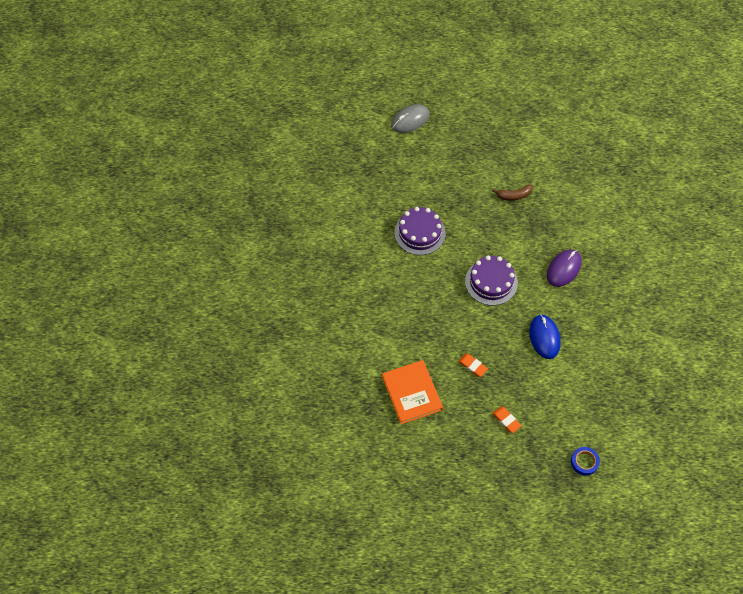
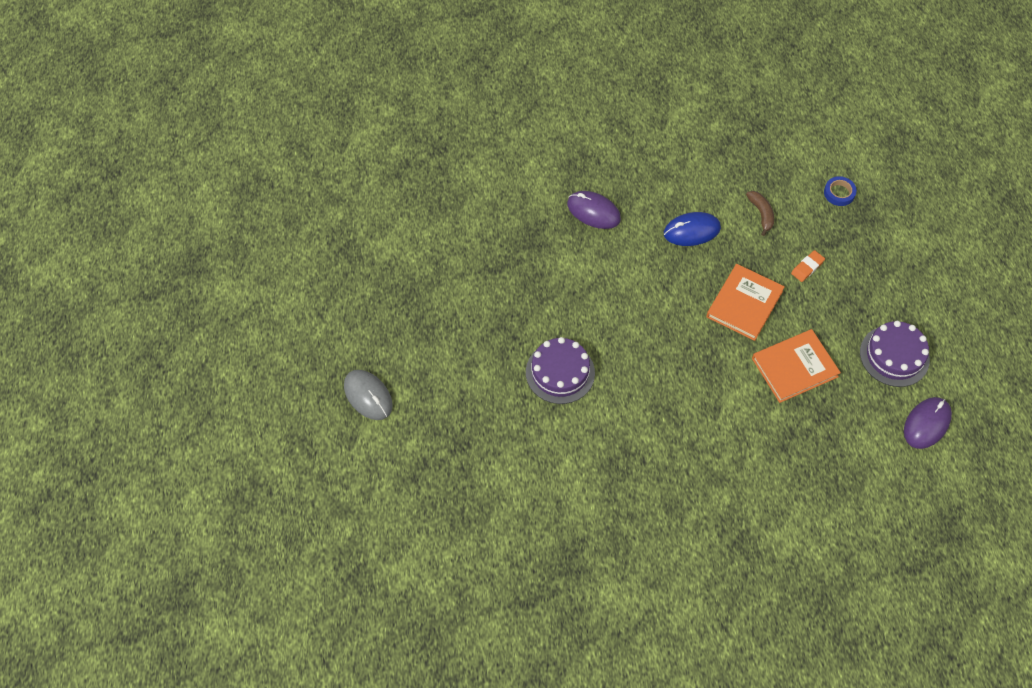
camera: 95 degrees left, 0 degrees up
orange eraser [458,354,488,377] -> orange book [706,264,785,341]
purple cake [465,256,518,306] -> purple cake moved to [860,321,930,387]
brown banana [492,184,533,201] -> brown banana moved to [746,191,774,236]
none -> purple mouse [904,397,952,449]

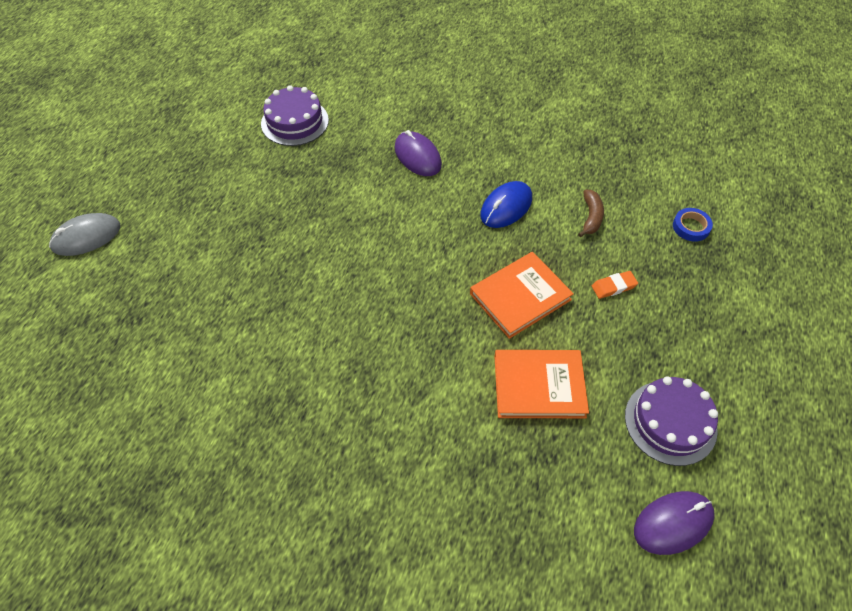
camera: 25 degrees right, 5 degrees down
grey mouse [344,370,393,420] -> grey mouse turned 75 degrees clockwise [49,213,121,256]
purple cake [526,337,595,404] -> purple cake moved to [261,85,329,146]
blue mouse [664,212,721,246] -> blue mouse turned 60 degrees counterclockwise [480,181,532,228]

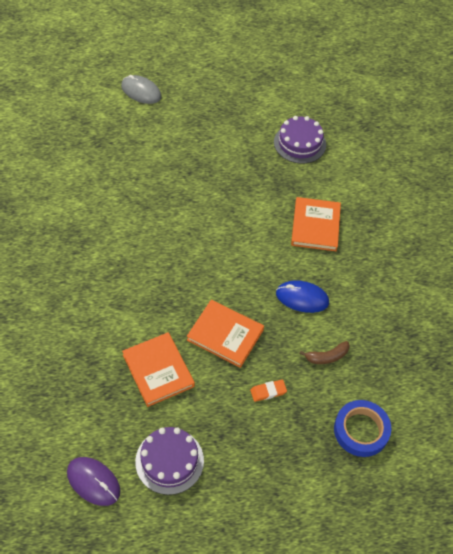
camera: 60 degrees right, 0 degrees up
purple mouse [394,130,442,176] -> orange book [291,197,341,251]
orange eraser [592,271,638,299] -> orange eraser turned 60 degrees counterclockwise [250,380,287,402]
blue tape [673,208,713,242] -> blue tape [334,400,391,457], size x1.72

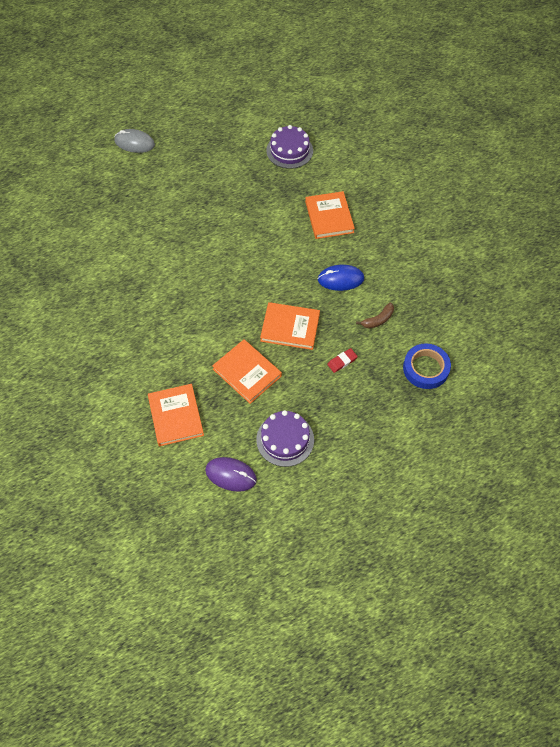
camera: 15 degrees left, 5 degrees up
orange eraser [250,380,287,402] -> red eraser [327,348,358,373]
none -> orange book [148,384,204,446]

